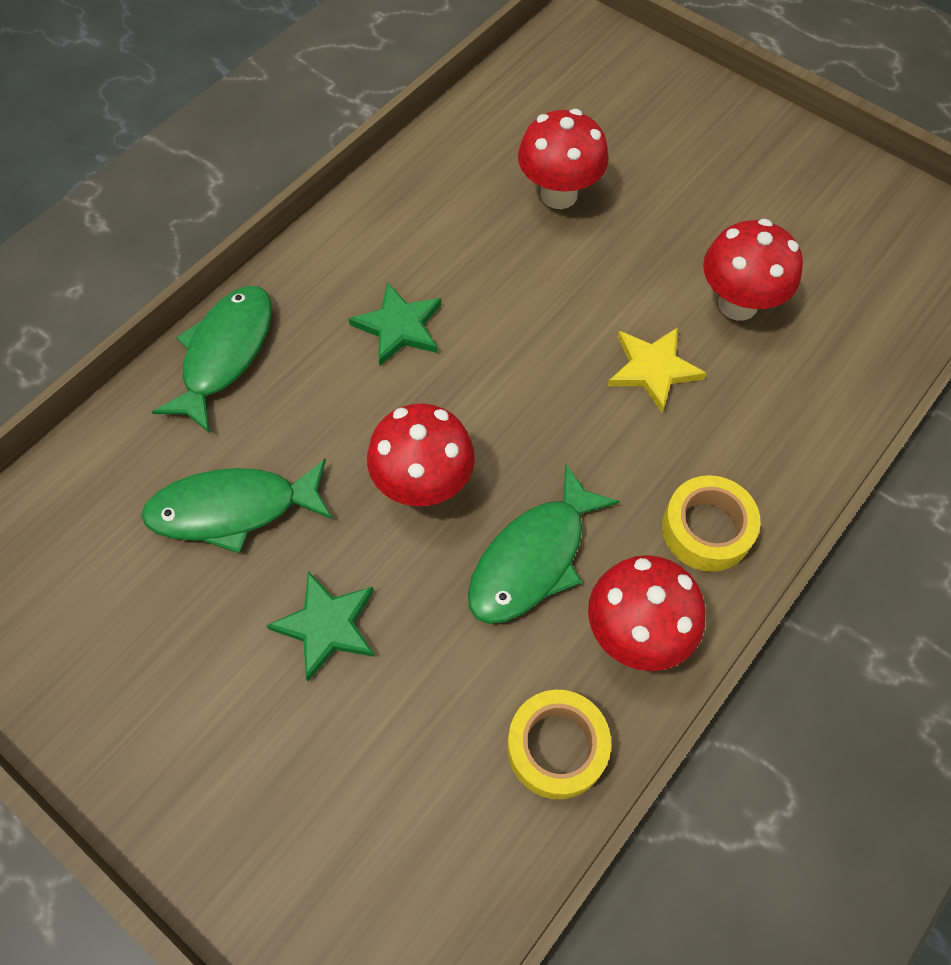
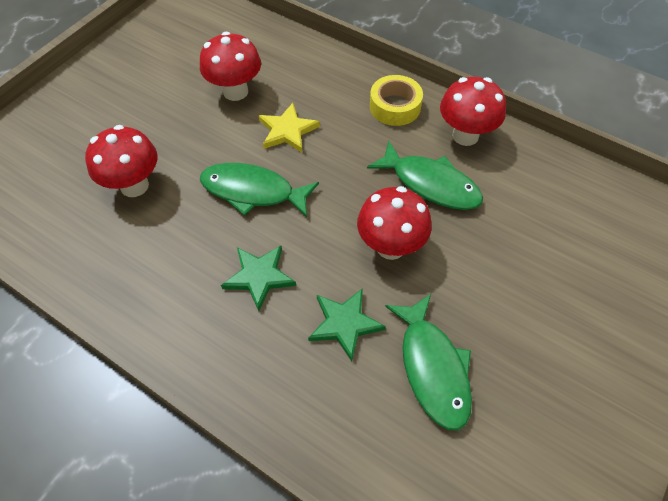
camera: 95 degrees left, 5 degrees down
green fish [152,286,272,433] -> green fish moved to [200,163,319,217]
green star [266,571,375,681] -> green star moved to [308,288,386,362]
yellow tape [507,690,611,799] -> none

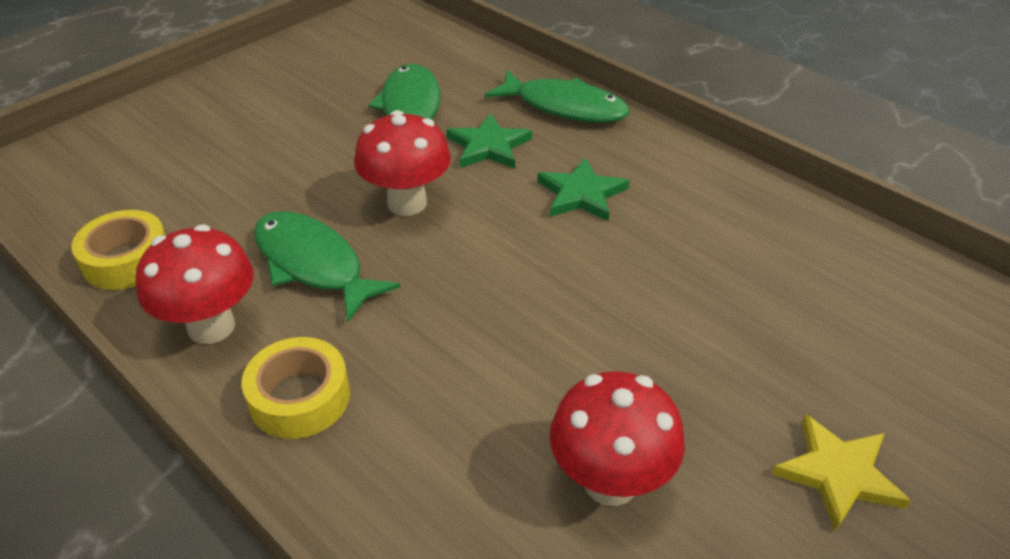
camera: 170 degrees left, 15 degrees down
red mushroom [85,125,157,197] -> none
green fish [200,163,319,217] -> green fish moved to [484,70,630,123]
yellow star [258,103,320,152] -> yellow star moved to [772,414,911,532]
none -> yellow tape [71,210,165,290]

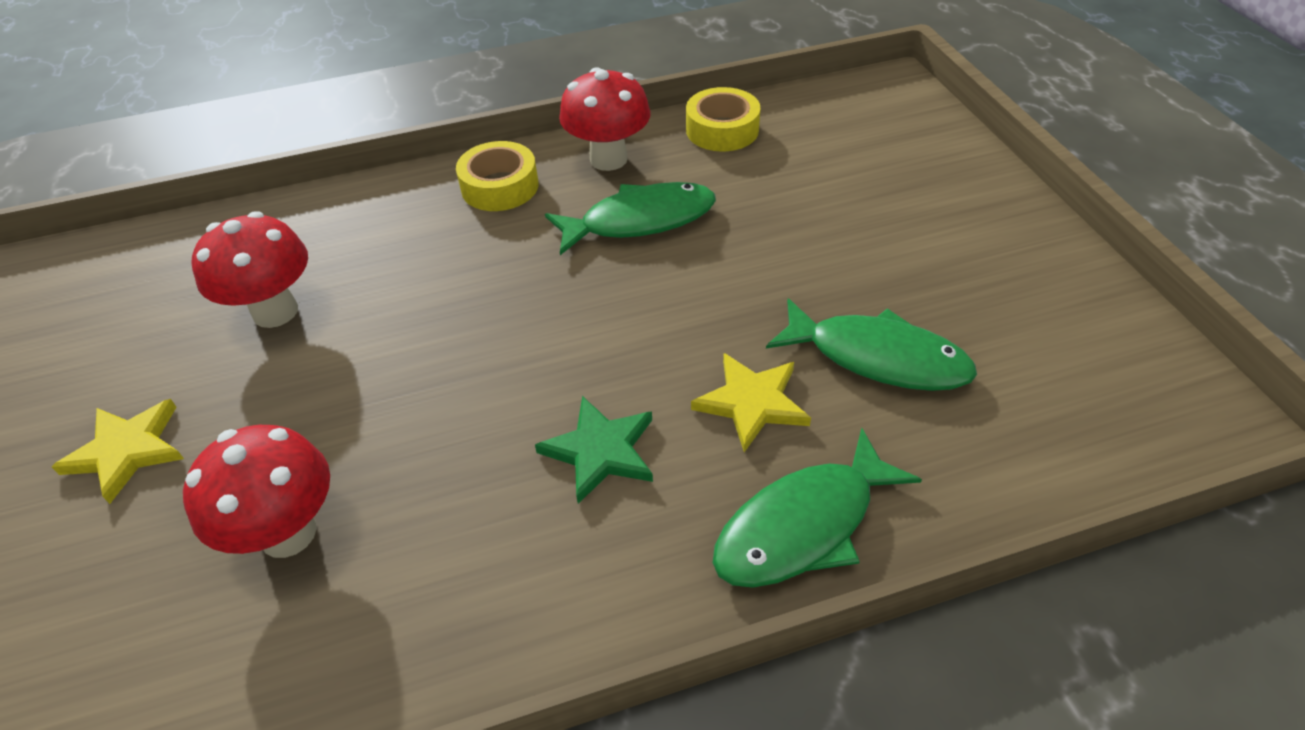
camera: 120 degrees right, 5 degrees up
red mushroom [354,110,451,216] -> red mushroom moved to [183,425,330,558]
green star [447,113,532,169] -> yellow star [691,353,811,452]

